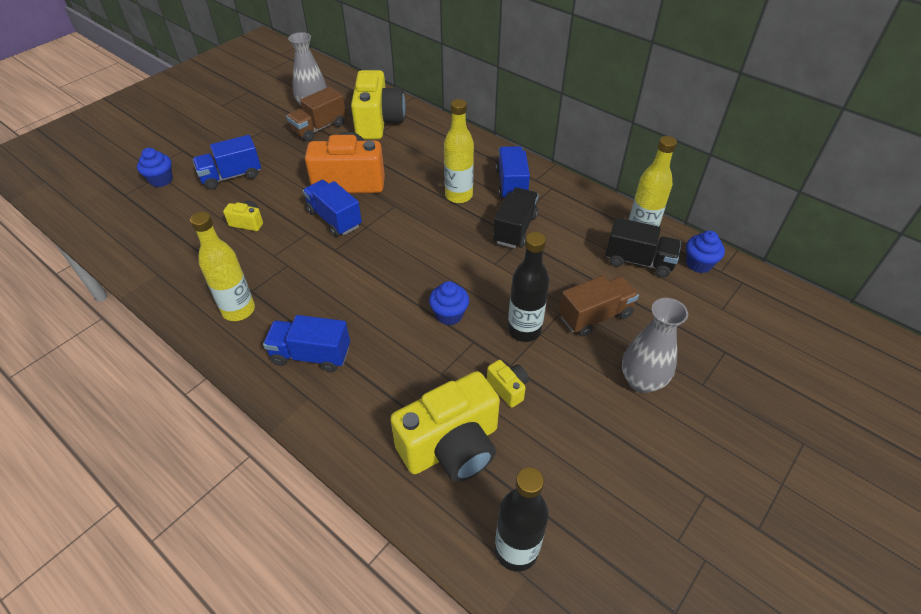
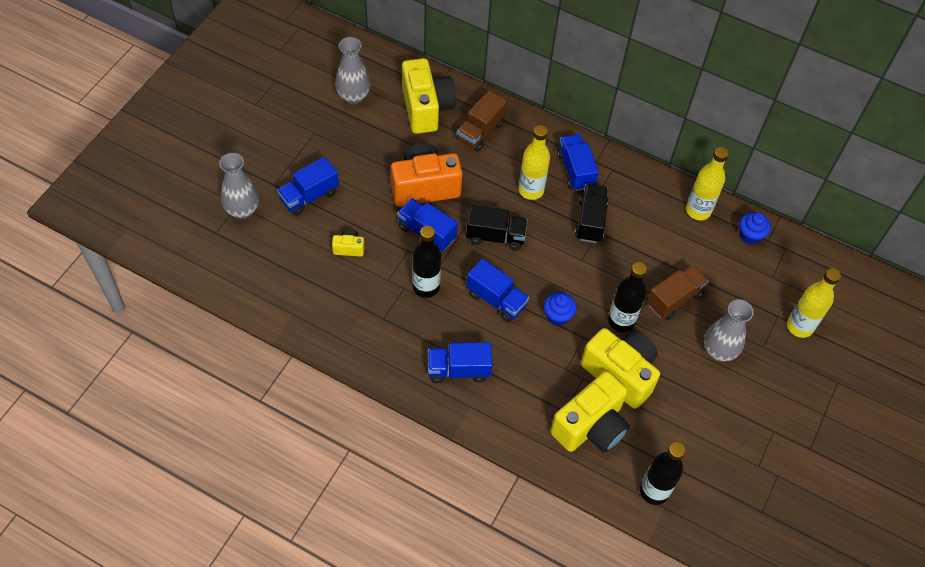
camera: 15 degrees left, 10 degrees up
blue cupcake [137,148,173,187] -> grey vase [219,153,259,219]
yellow bottle [190,212,255,321] -> yellow bottle moved to [787,268,841,338]
brown truck [286,87,346,141] -> brown truck moved to [456,90,507,152]
yellow camera [487,360,529,408] -> yellow camera [581,328,660,409], size x2.27
black truck [605,217,681,278] -> black truck moved to [466,205,528,250]
none -> black bottle [412,226,441,298]
none -> blue truck [466,259,529,322]

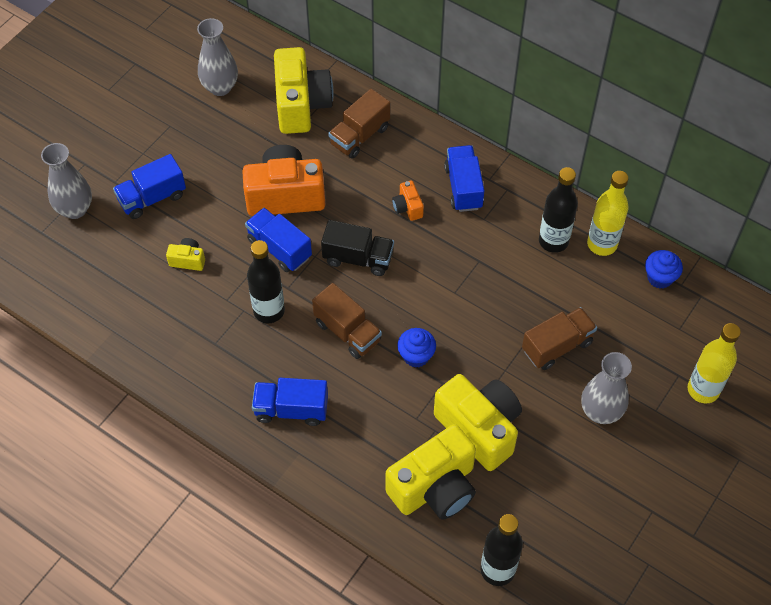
camera: 10 degrees right, 0 degrees up
blue truck [466,259,529,322] -> brown truck [312,283,382,359]
yellow bottle [519,125,550,200] -> orange camera [392,181,424,221]
black truck [575,184,608,243] -> none
black bottle [608,262,647,332] -> black bottle moved to [539,167,578,253]

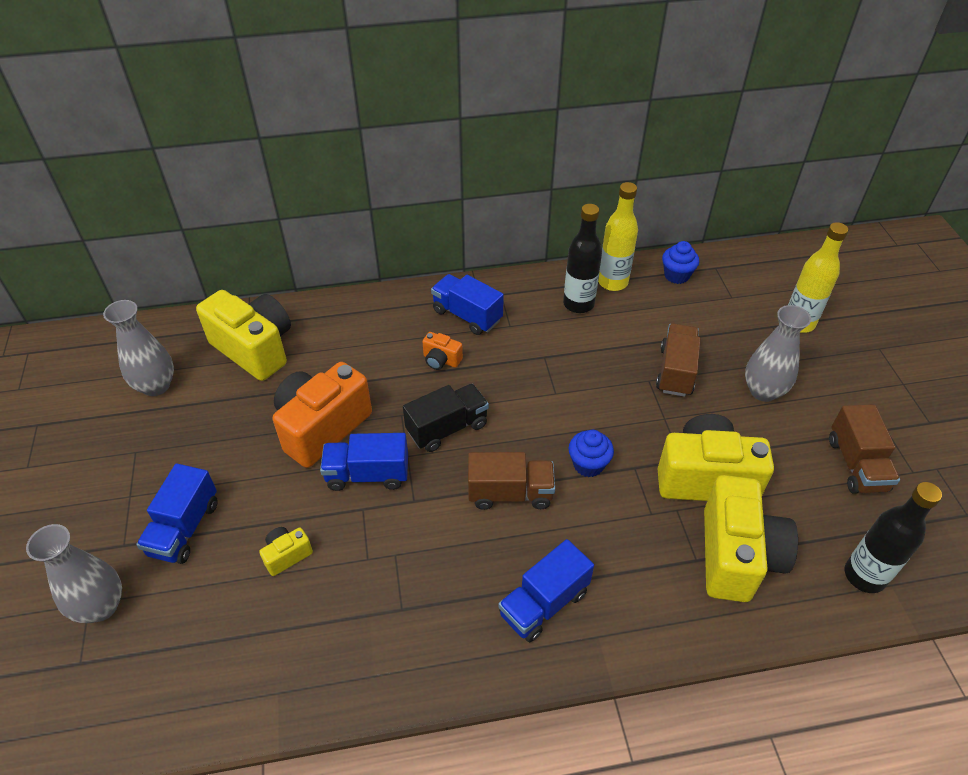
camera: 45 degrees left, 10 degrees down
black bottle [247,240,285,323] -> none
brown truck [328,89,390,159] -> brown truck moved to [829,404,900,494]

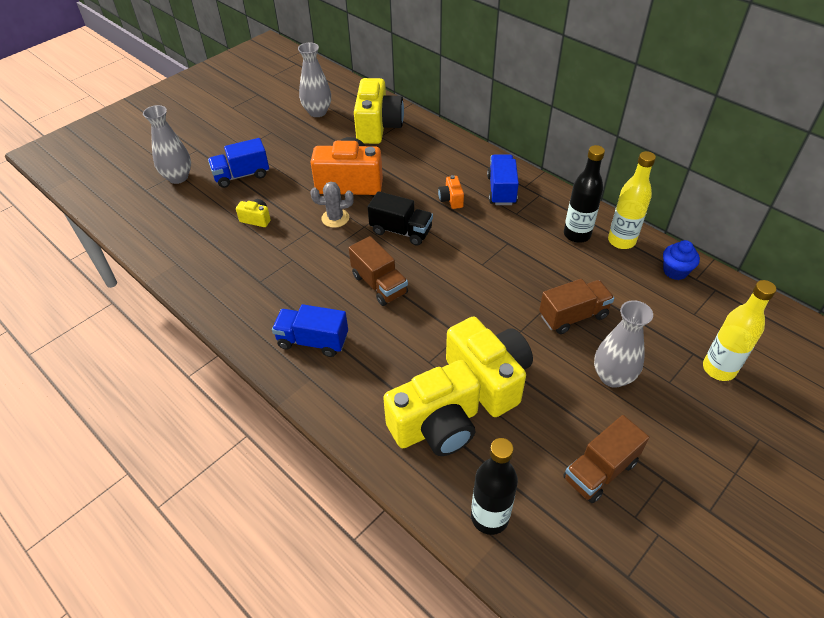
camera: 55 degrees right, 0 degrees up
blue truck [320,433,408,491] -> grey cactus [310,182,354,228]
blue cupcake [568,430,614,477] -> none

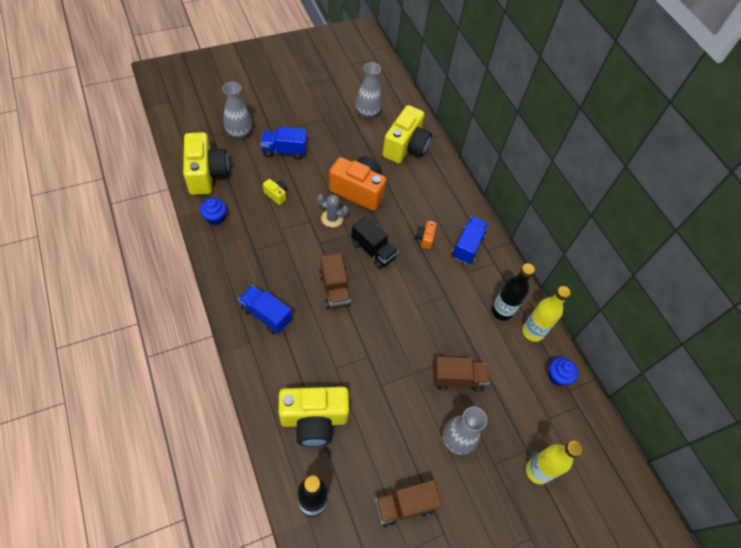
camera: 15 degrees right, 10 degrees up
yellow camera [446,317,533,417] -> yellow camera moved to [183,132,229,195]
none -> blue cupcake [200,198,227,225]

